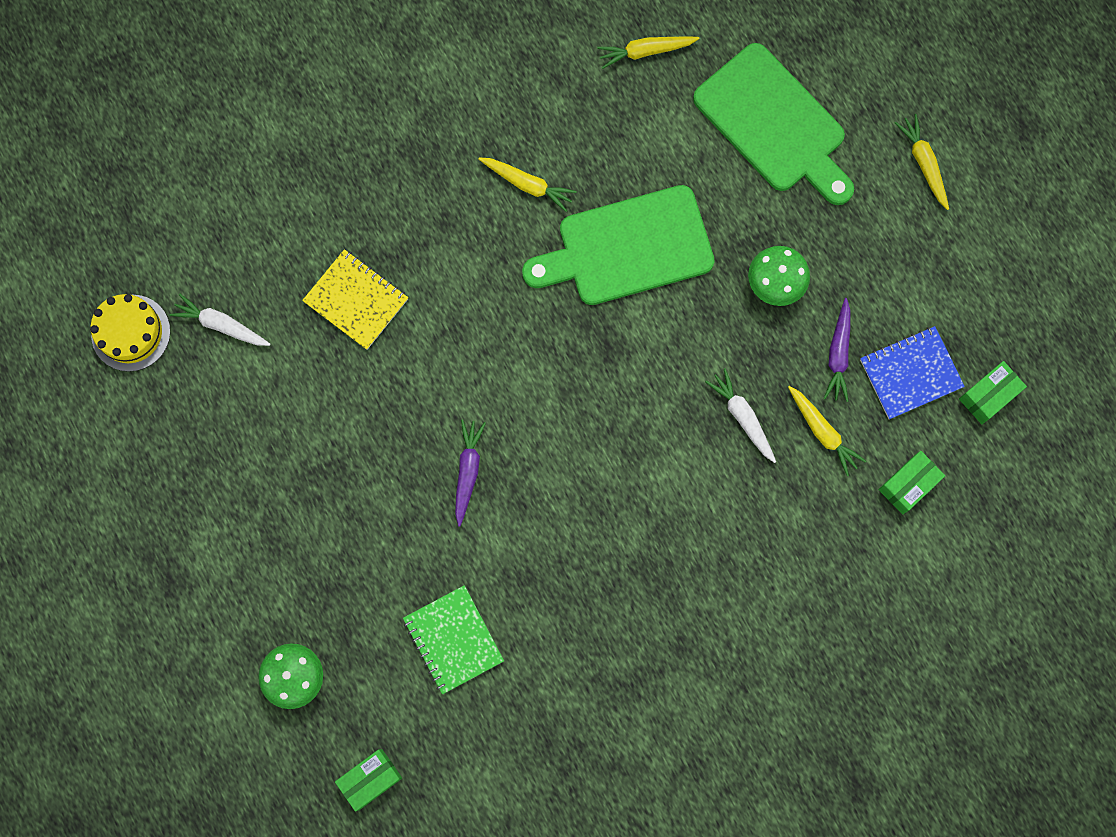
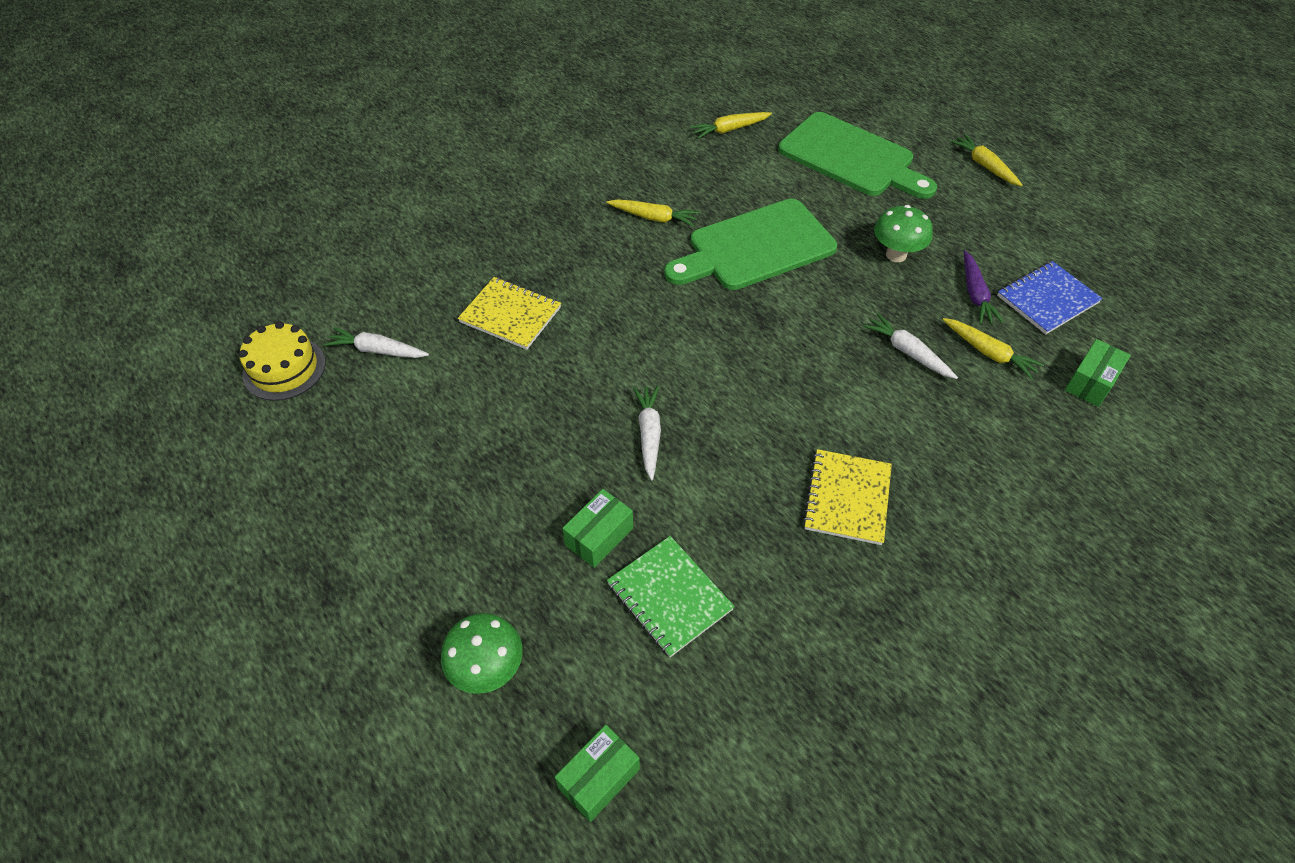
camera: 10 degrees left, 25 degrees down
purple carrot [455,419,486,527] -> white carrot [633,386,661,480]
green box [959,361,1027,424] -> green box moved to [562,489,633,568]
none -> yellow notebook [803,449,892,545]

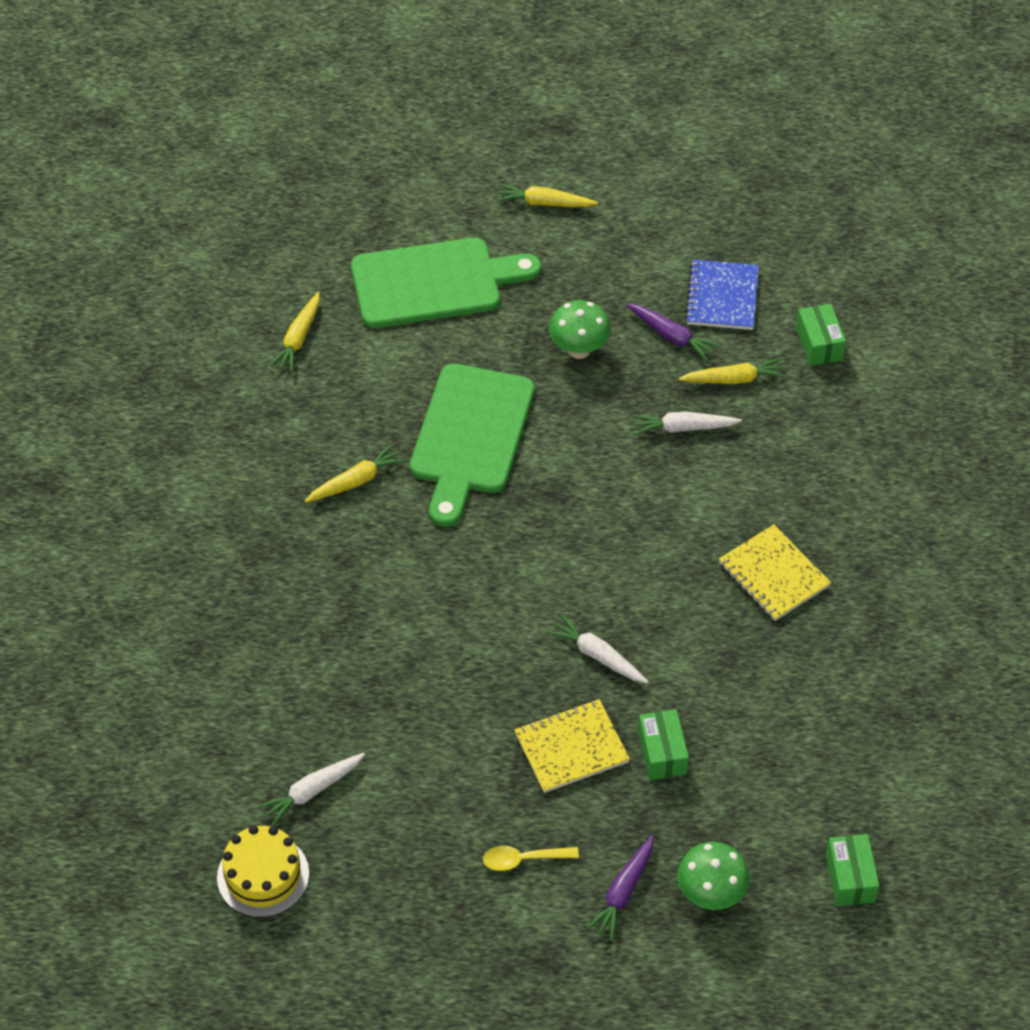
camera: 50 degrees left, 0 degrees up
yellow notebook [458,277,561,350] -> yellow notebook moved to [514,699,630,793]
green notebook [607,536,735,657] -> none
none -> yellow spoon [483,846,579,871]
none -> purple carrot [586,835,653,941]

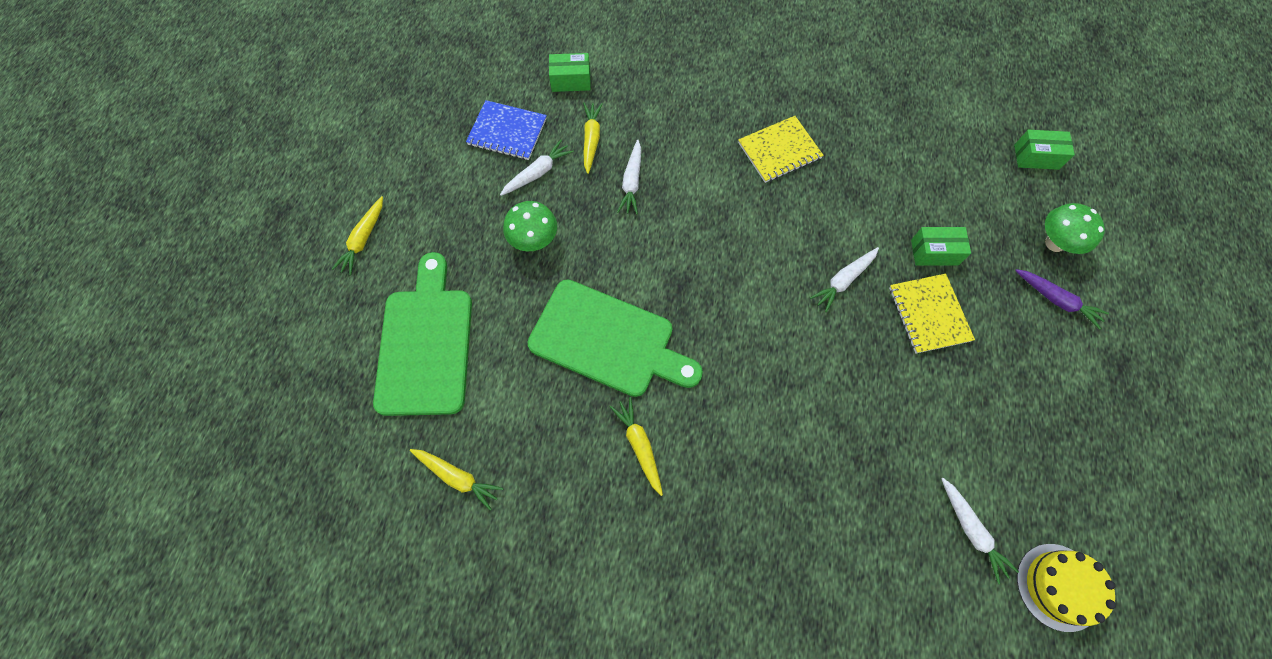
camera: 80 degrees left, 15 degrees up
yellow spoon [483,846,579,871] -> none
purple carrot [627,304,720,361] -> white carrot [500,139,574,196]

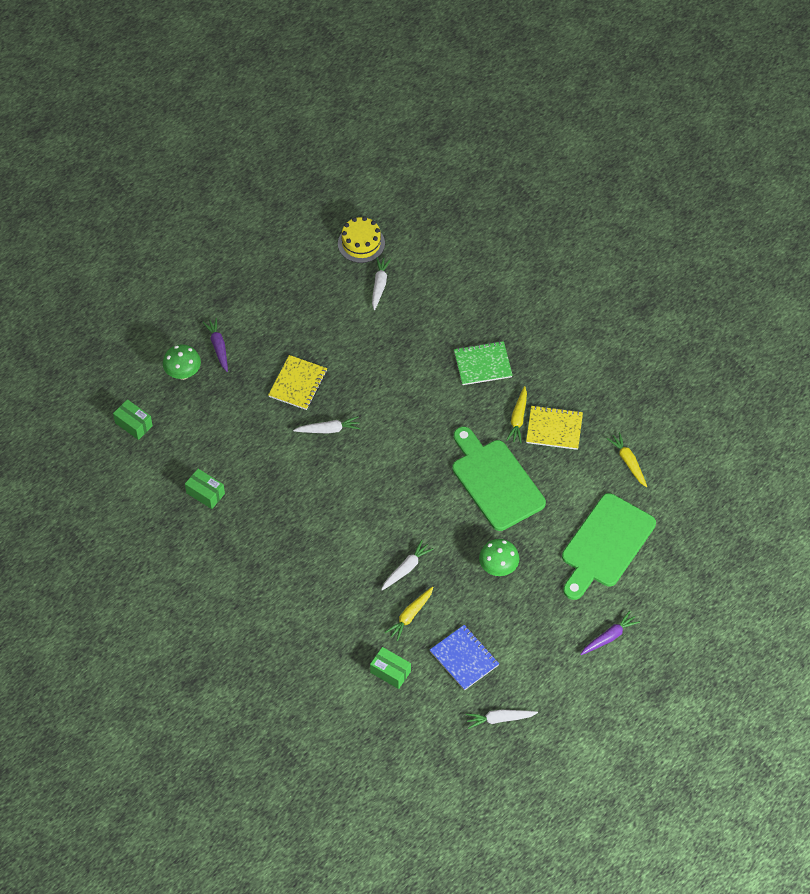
camera: 145 degrees left, 10 degrees down
yellow carrot [332,196,383,275] -> purple carrot [580,611,640,655]
white carrot [500,139,574,196] -> white carrot moved to [466,710,538,729]
yellow notebook [738,116,823,183] -> yellow notebook moved to [526,405,583,450]
green box [911,227,971,266] -> green box moved to [185,469,225,509]
none -> green notebook [454,341,513,385]

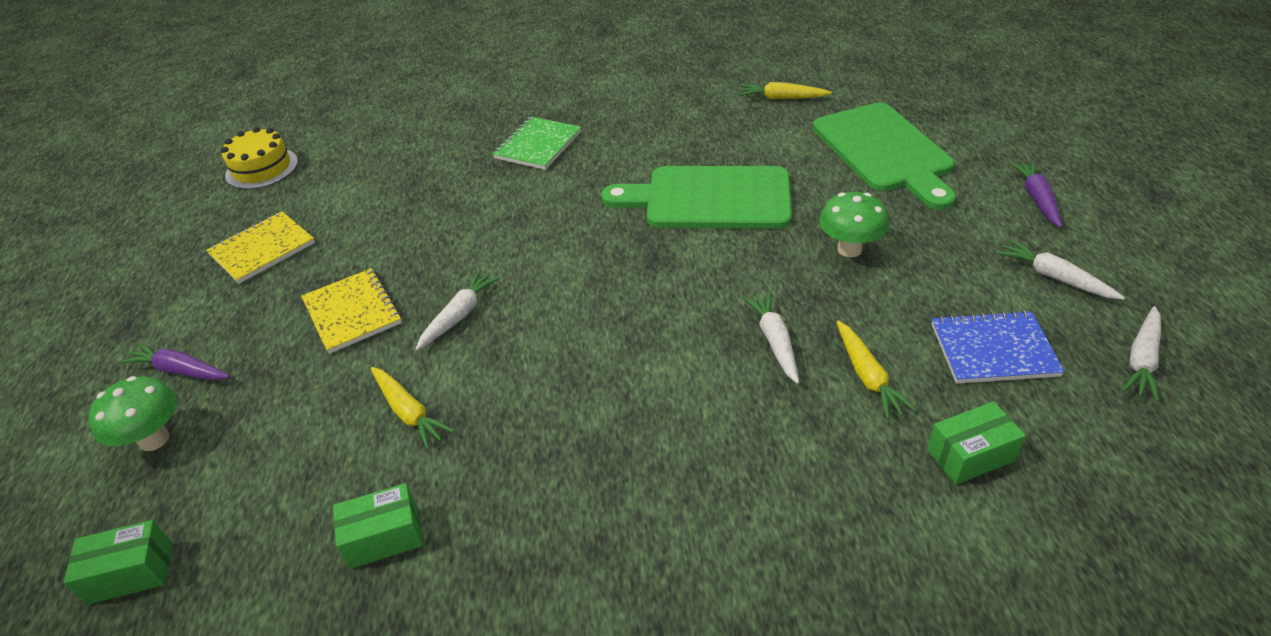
camera: 50 degrees left, 15 degrees down
white carrot [372,257,391,310] -> white carrot moved to [998,239,1125,300]
yellow carrot [506,386,527,443] -> yellow carrot moved to [371,367,454,450]
yellow notebook [526,405,583,450] -> yellow notebook moved to [206,211,315,284]

